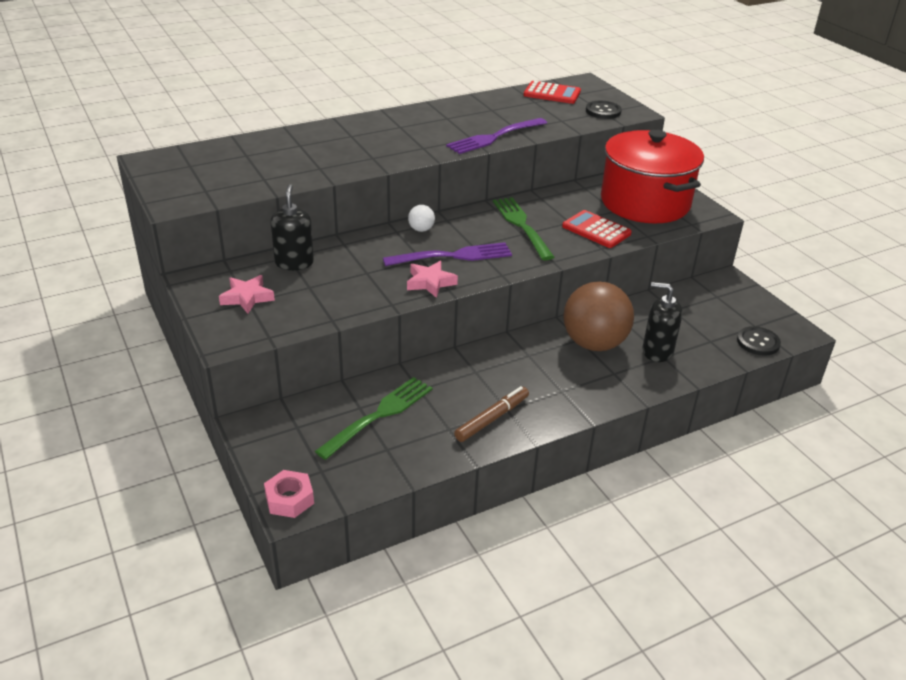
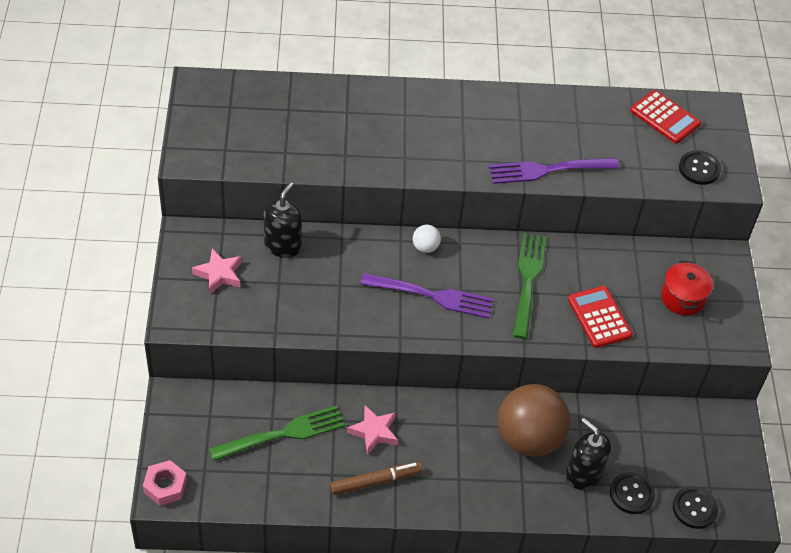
camera: 25 degrees right, 15 degrees up
pink star [407,261,458,298] -> pink star moved to [347,405,398,455]
red pot [601,130,704,223] -> red pot [661,261,713,316], size x0.44
none -> black button [610,472,655,514]

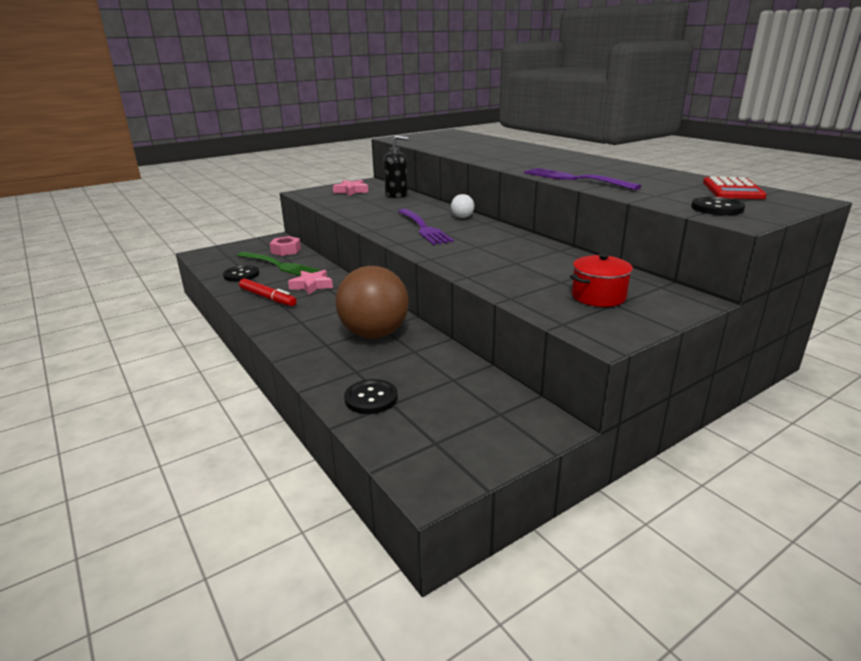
camera: 60 degrees right, 25 degrees down
pink nut [143,460,187,506] -> pink nut moved to [270,236,301,256]
brown marker [330,462,423,495] -> red marker [239,278,297,306]
green fork [513,233,546,339] -> none
black soap dispenser [566,418,611,490] -> none
red calculator [568,286,633,348] -> none
black button [673,486,718,529] -> black button moved to [223,265,259,282]

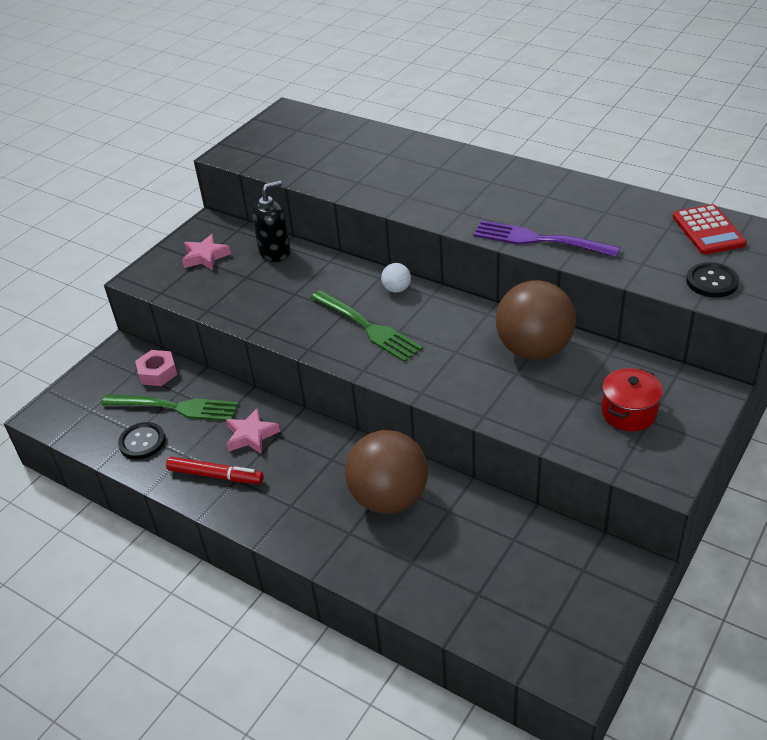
camera: 20 degrees left, 15 degrees up
black button [344,379,398,414] -> none
purple fork [398,209,454,245] -> green fork [311,290,423,362]
none -> brown ball [496,280,576,360]

